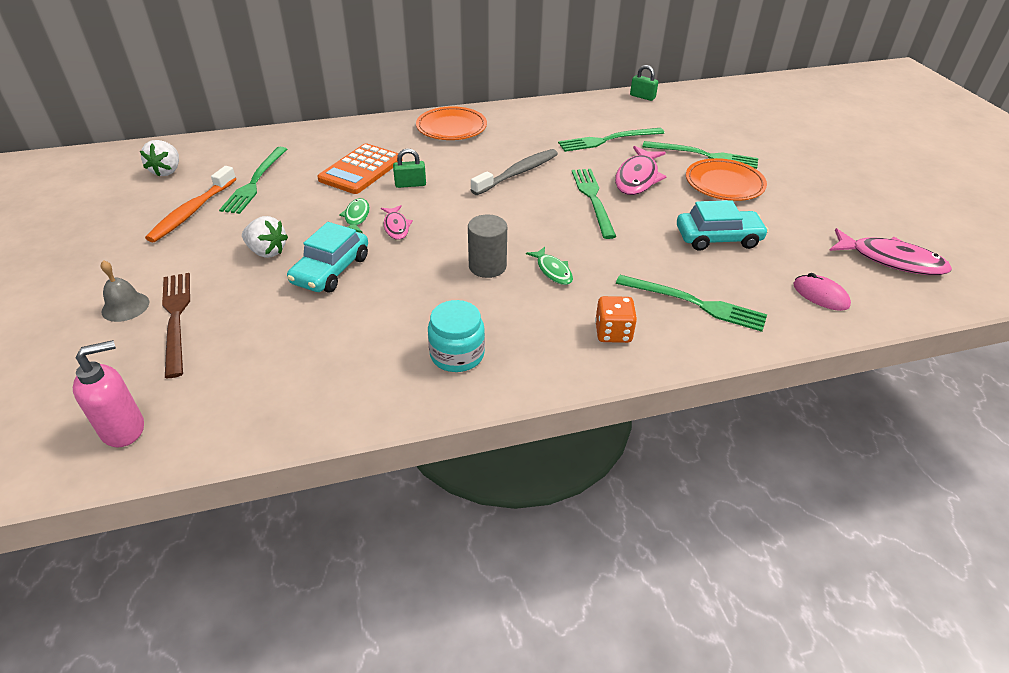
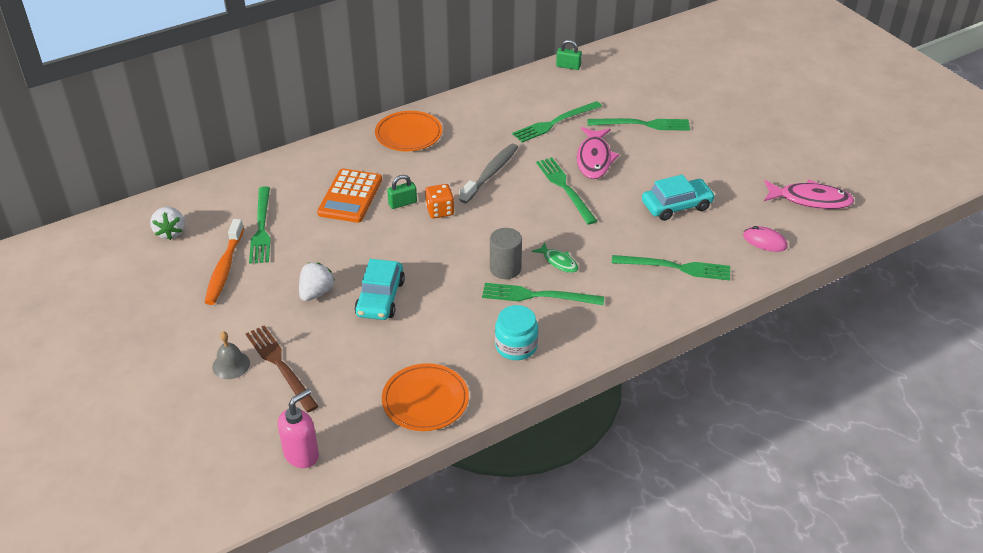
camera: 15 degrees left, 0 degrees up
white strawberry [242,216,288,258] -> white strawberry turned 75 degrees counterclockwise [299,263,335,301]
green fish [339,198,370,233] -> none
pink fish [381,205,413,240] -> none
orange dice [595,296,637,343] -> orange dice moved to [425,184,454,218]
orange plate [686,158,767,201] -> orange plate moved to [382,363,469,431]
none -> green fork [482,283,604,305]

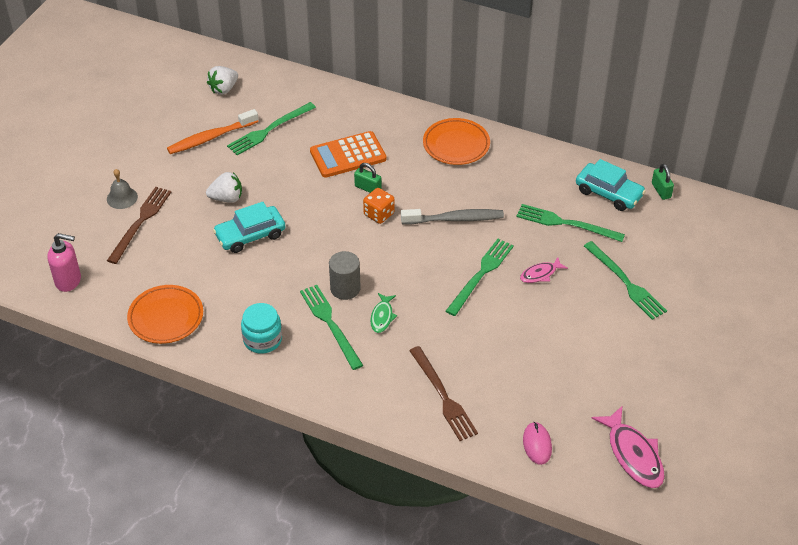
camera: 55 degrees right, 5 degrees up
pink fish [577,127,619,179] -> pink fish [520,257,568,283], size x0.56
green fork [612,255,730,280] -> brown fork [409,346,478,441]
turquoise car [642,175,715,221] -> turquoise car moved to [576,159,646,211]

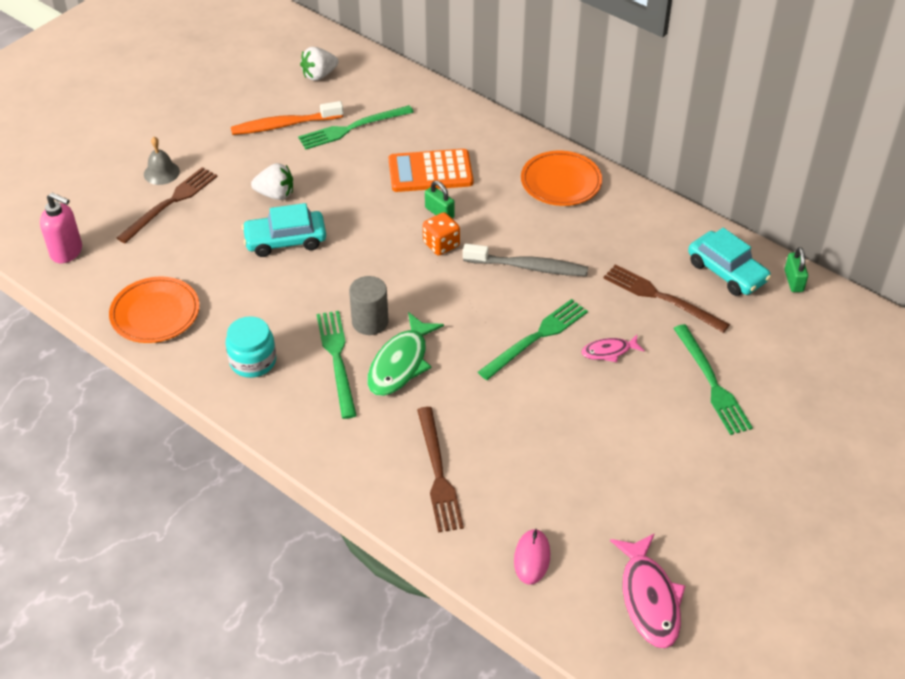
camera: 15 degrees right, 0 degrees up
green fish [370,293,397,333] -> green fish [367,312,444,396], size x1.78
green fork [516,204,625,242] -> brown fork [604,264,730,333]

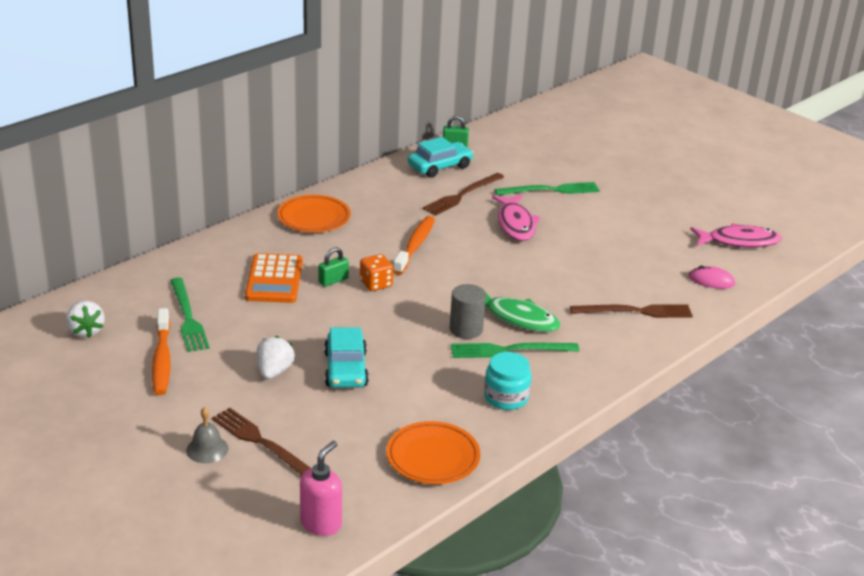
camera: 85 degrees left, 15 degrees down
grey toothbrush [463,244,588,276] -> orange toothbrush [393,216,435,275]
green fork [478,299,588,380] -> none
pink fish [581,335,645,362] -> pink fish [492,195,541,241], size x1.78

